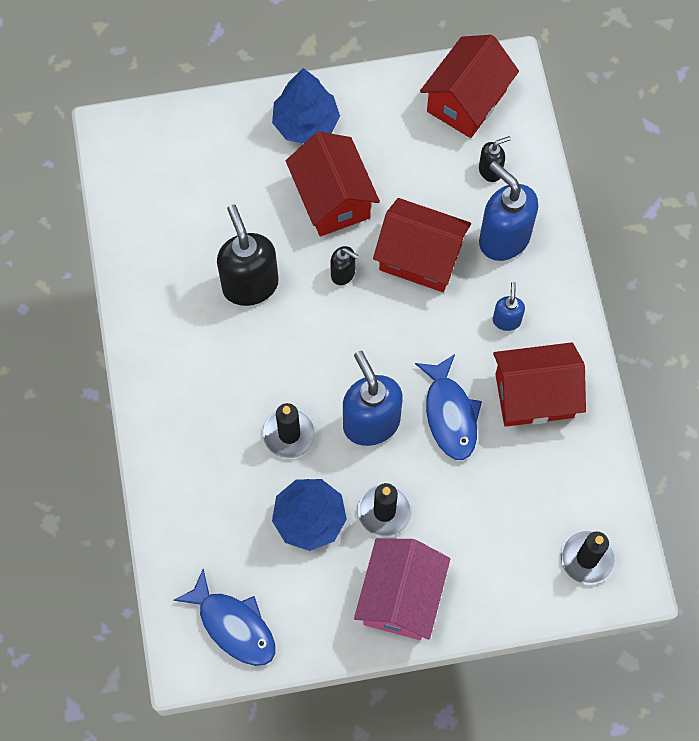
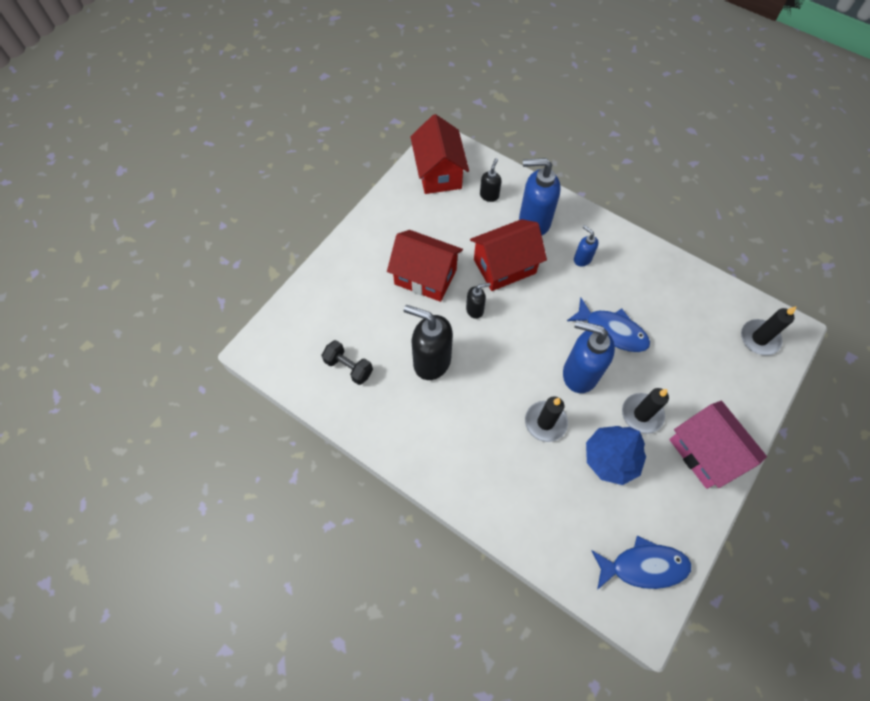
camera: 45 degrees left, 5 degrees down
blue tree [272,68,340,144] -> none
red house [493,342,586,427] -> none
none -> black dumbbell [322,340,373,385]

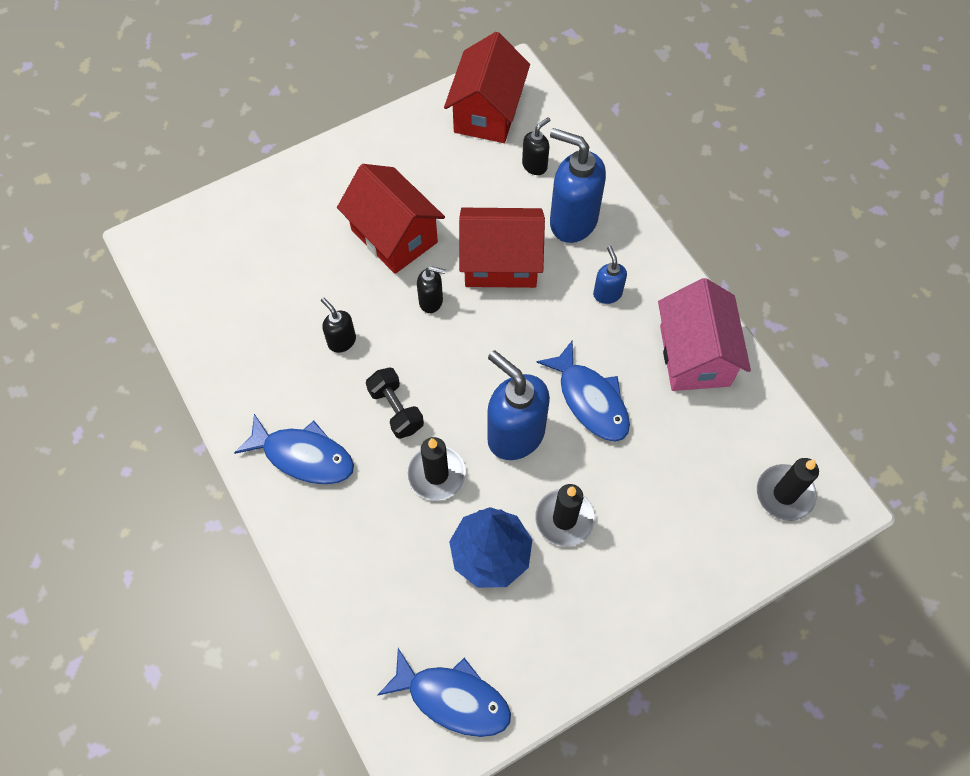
camera: 25 degrees right, 0 degrees up
black dumbbell [322,340,373,385] -> black dumbbell moved to [366,367,424,439]
black soap dispenser [404,305,453,380] -> black soap dispenser [321,297,356,353], size x0.50
pink house [669,401,767,489] -> pink house moved to [658,278,751,391]
none -> blue fish [234,414,354,485]

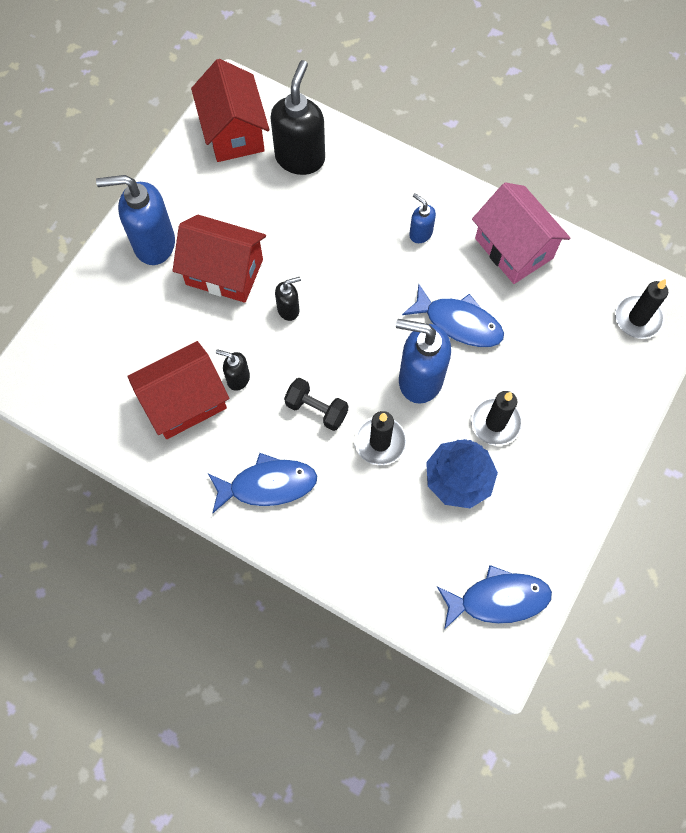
camera: 30 degrees left, 5 degrees up
red house [459,208,545,288] -> red house moved to [127,341,229,439]
black soap dispenser [522,117,551,175] -> black soap dispenser [270,60,325,175], size x2.00
blue soap dispenser [550,128,606,243] -> blue soap dispenser moved to [96,175,175,265]

